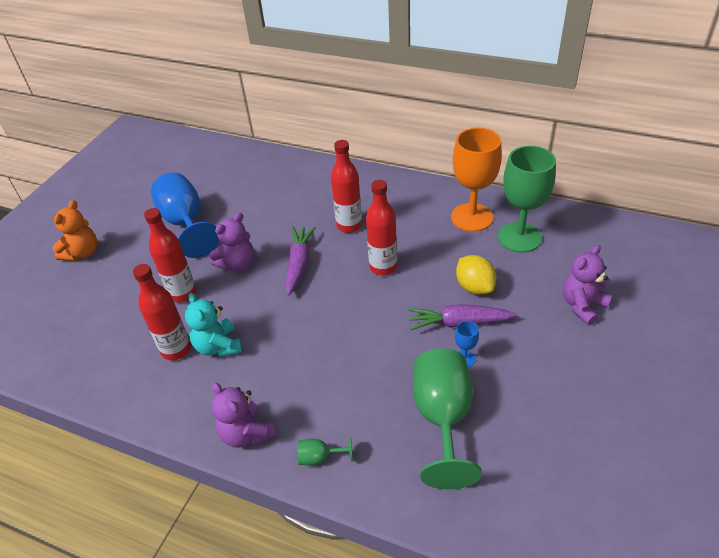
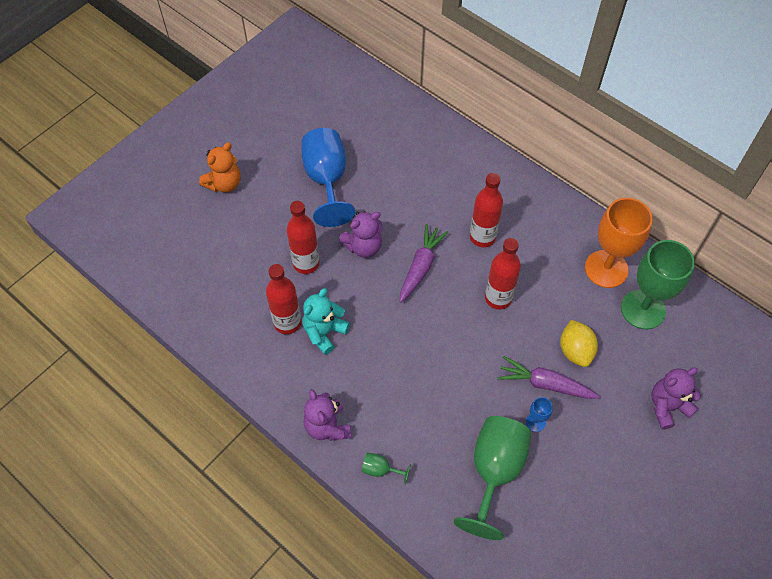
camera: 15 degrees right, 15 degrees up
turquoise teddy bear [185,293,242,357] -> turquoise teddy bear turned 45 degrees clockwise [303,288,350,355]

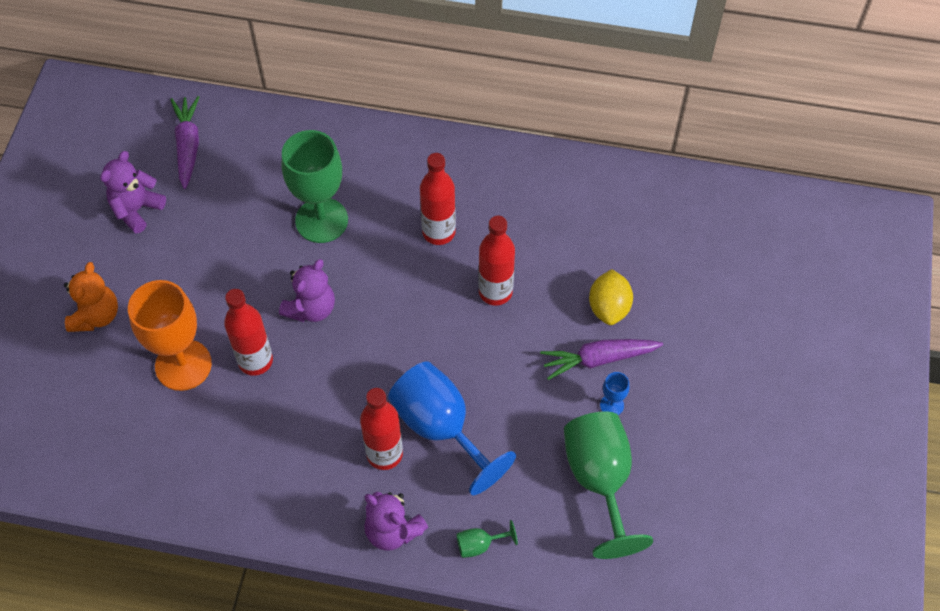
camera: 30 degrees left, 0 degrees up
red bottle [266,264,301,334] -> red bottle moved to [360,388,403,470]
blue goblet [301,128,355,227] -> blue goblet moved to [388,361,516,495]
turquoise teddy bear [303,288,350,355] -> none
purple carrot [399,224,448,303] -> purple carrot moved to [170,96,199,189]
yellow lemon [560,320,598,367] -> yellow lemon turned 45 degrees clockwise [589,269,633,325]
orange goblet [585,198,653,288] -> orange goblet moved to [128,280,212,391]
green goblet [621,240,695,329] -> green goblet moved to [282,130,348,243]
purple teddy bear [651,368,701,430] -> purple teddy bear moved to [100,151,166,233]

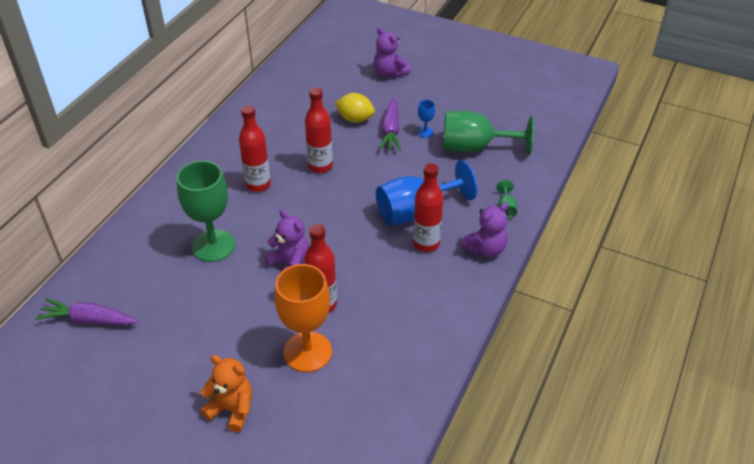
camera: 75 degrees left, 15 degrees down
purple teddy bear [100,151,166,233] -> purple teddy bear moved to [374,27,410,78]

